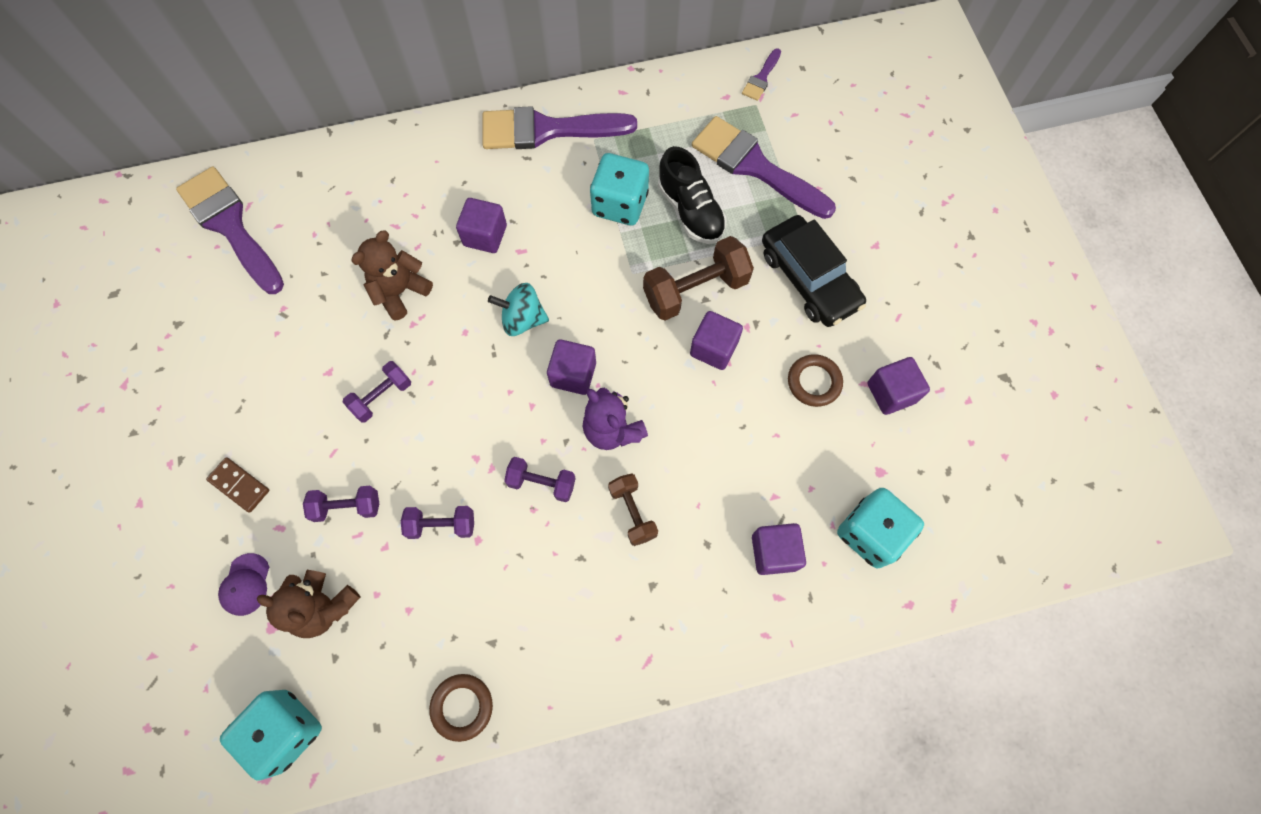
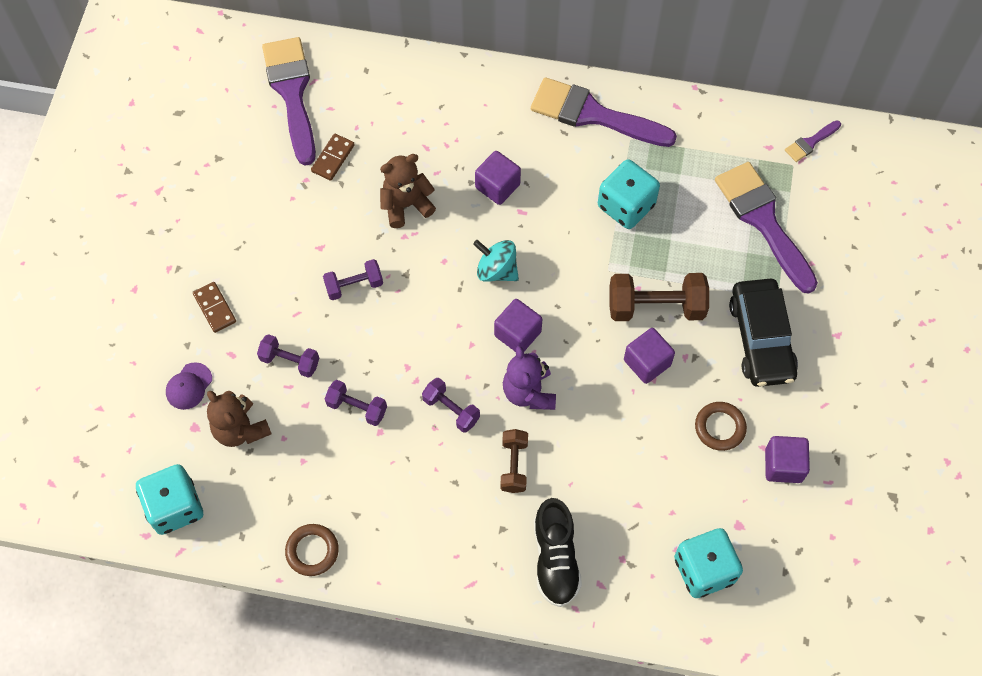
camera: 25 degrees right, 5 degrees down
black shoe [658,146,727,244] -> black shoe moved to [534,498,582,607]
purple cube [752,523,806,575] -> none
none -> brown domino [311,134,355,181]

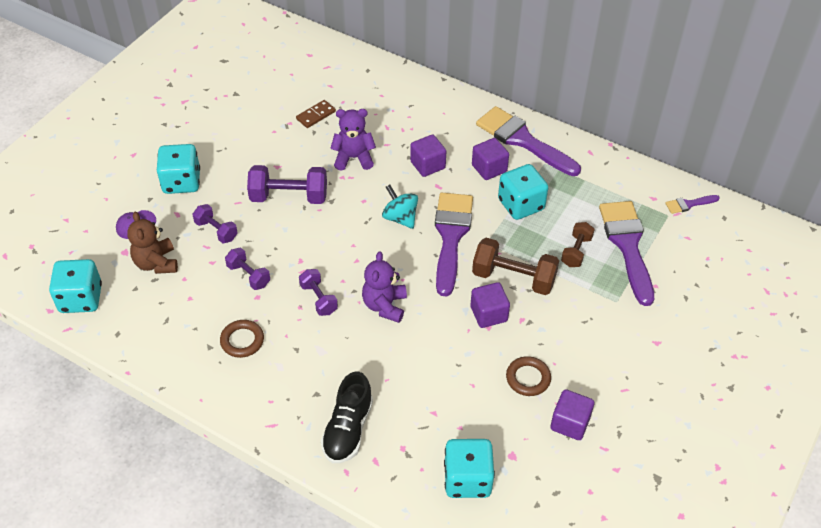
camera: 20 degrees right, 15 degrees down
brown domino [193,282,236,333] -> turquoise dice [157,144,200,194]
purple brush [262,37,316,166] -> purple brush moved to [435,193,473,297]
brown ring [285,524,339,576] -> brown ring moved to [220,320,264,358]
purple dumbbell [323,259,383,300] -> purple dumbbell [247,165,327,204], size x1.69
brown teddy bear [380,154,436,228] -> purple teddy bear [330,109,376,171]
purple cube [494,299,542,352] -> purple cube moved to [472,138,509,180]
brown dumbbell [500,429,528,493] -> brown dumbbell moved to [561,222,595,267]
black car [729,279,798,387] -> none

